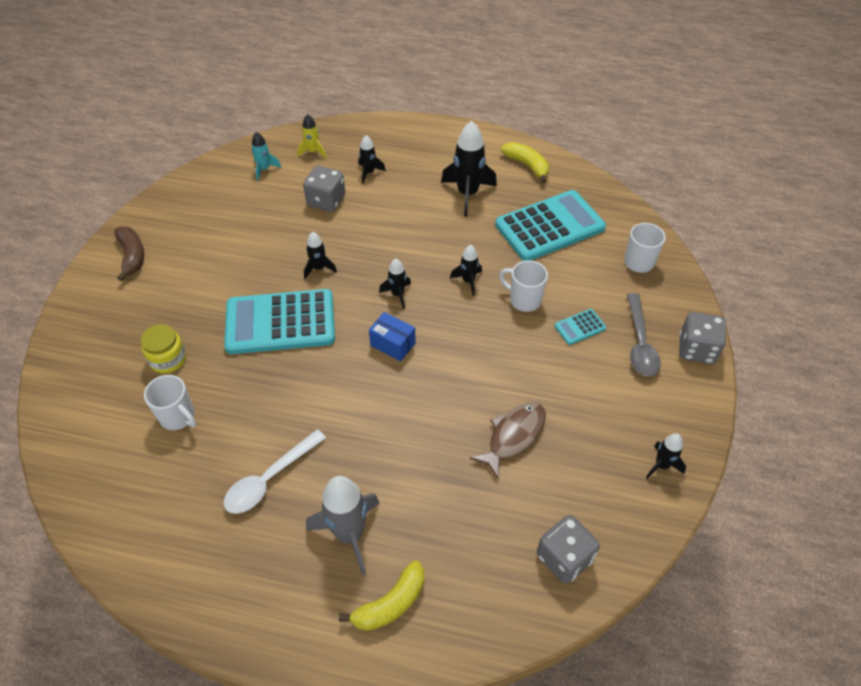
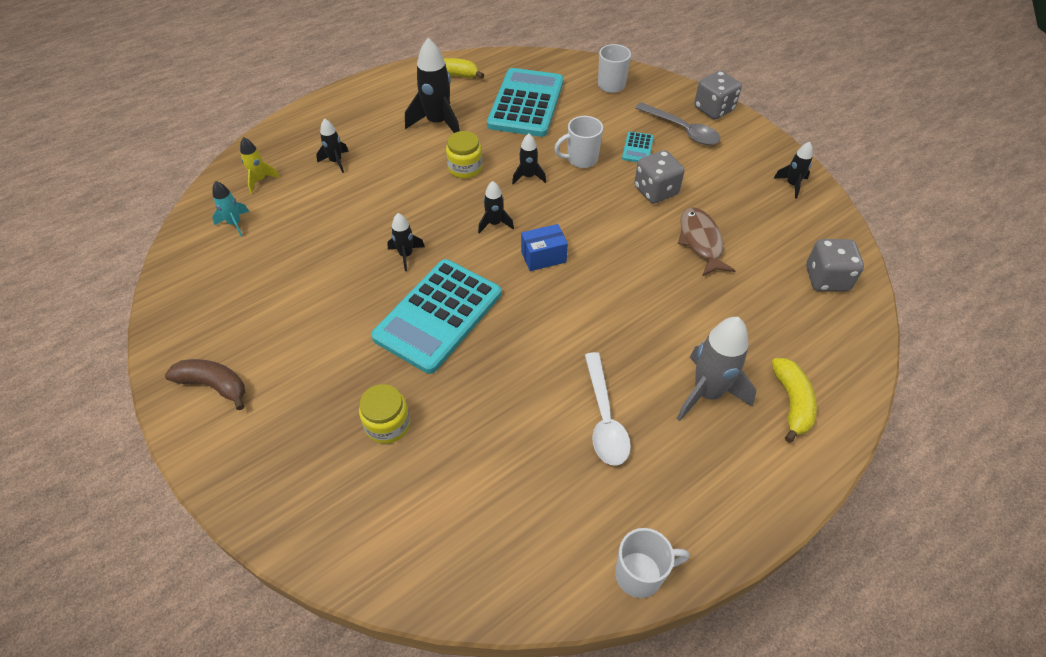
camera: 50 degrees left, 0 degrees up
white mug [144,375,196,430] -> white mug moved to [615,528,689,598]
grey dice [303,166,345,212] -> grey dice moved to [634,150,685,204]
none -> yellow jar [446,131,483,178]

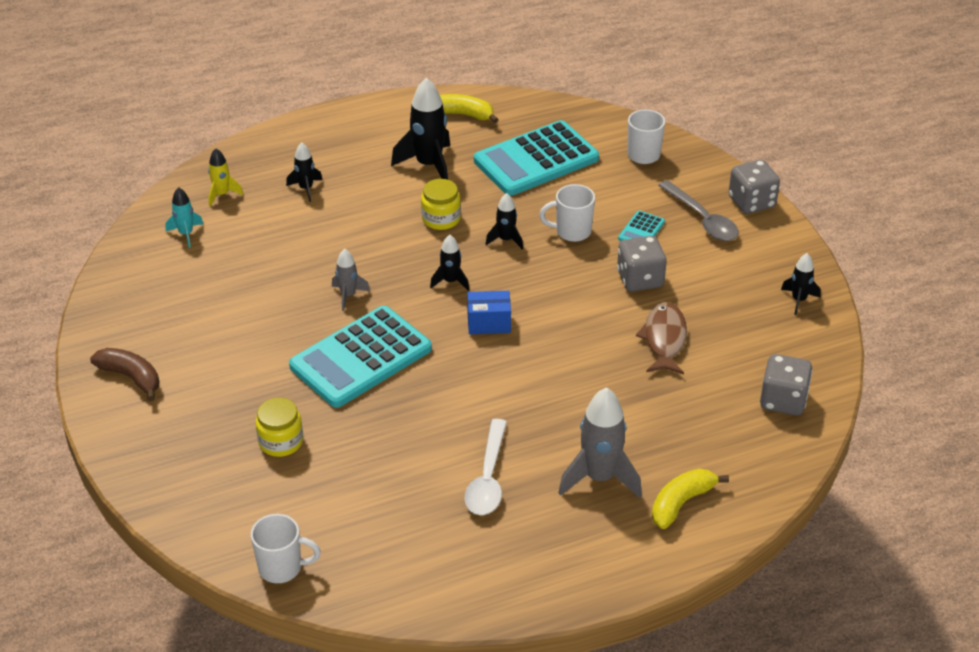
camera: 15 degrees right, 10 degrees down
black rocket [387,213,425,271] -> grey rocket [332,249,370,311]
turquoise calculator [487,68,564,137] -> turquoise calculator turned 150 degrees counterclockwise [474,120,599,196]
white mug [615,528,689,598] -> white mug moved to [251,514,321,583]
yellow banana [772,358,817,443] -> yellow banana turned 150 degrees counterclockwise [652,469,729,529]

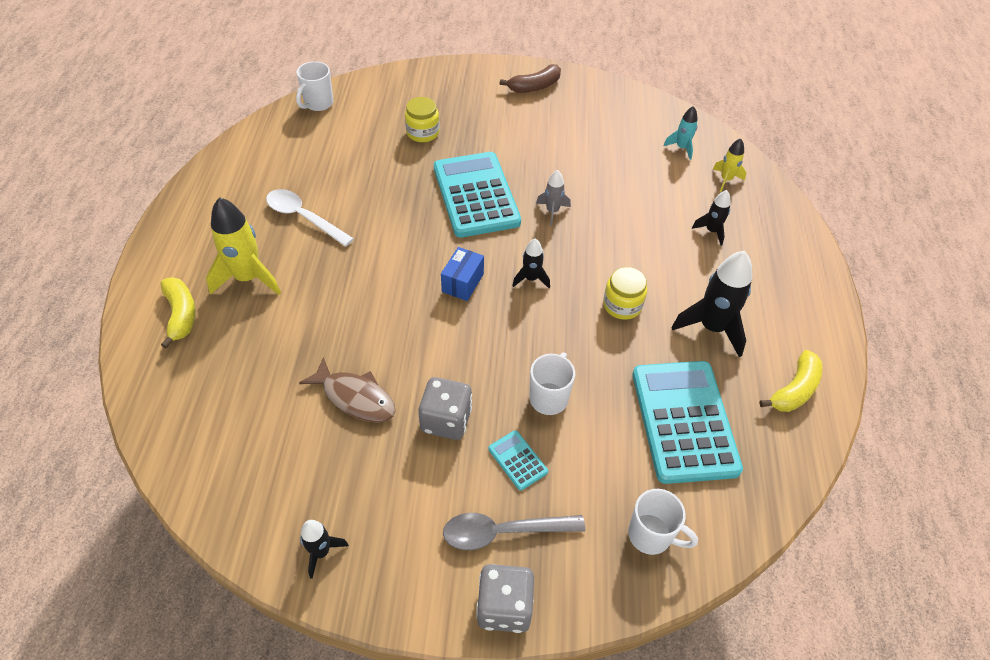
camera: 115 degrees right, 10 degrees up
black rocket [486,193,523,249] -> none
grey rocket [558,387,642,498] -> yellow rocket [206,197,281,295]
grey dice [760,354,813,416] -> none

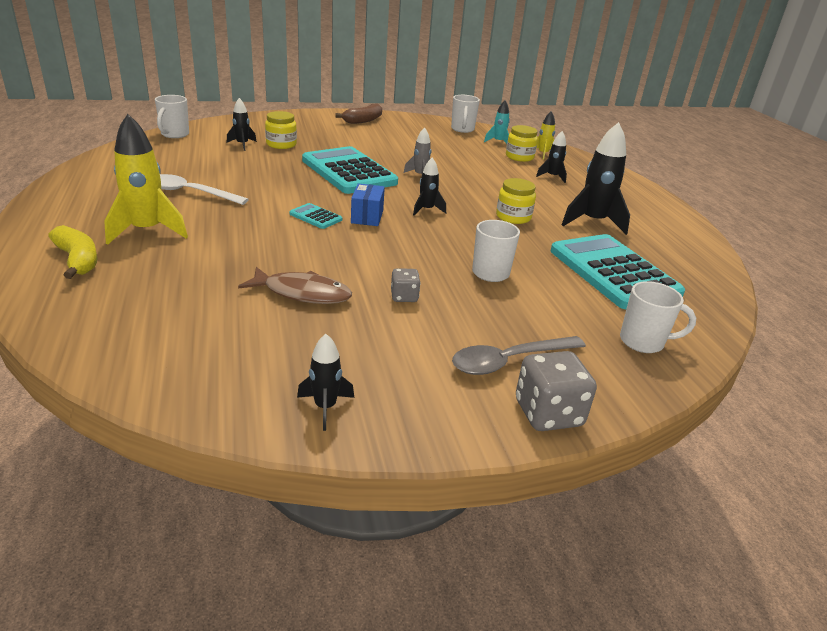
camera: 20 degrees left, 20 degrees down
grey dice [418,377,472,440] -> grey dice [391,268,421,302], size x0.57
turquoise calculator [488,430,548,491] -> turquoise calculator moved to [289,203,342,229]
yellow banana [759,350,823,412] -> none
none -> black rocket [227,98,257,151]
none -> white mug [451,95,480,133]
none -> yellow jar [506,125,538,162]

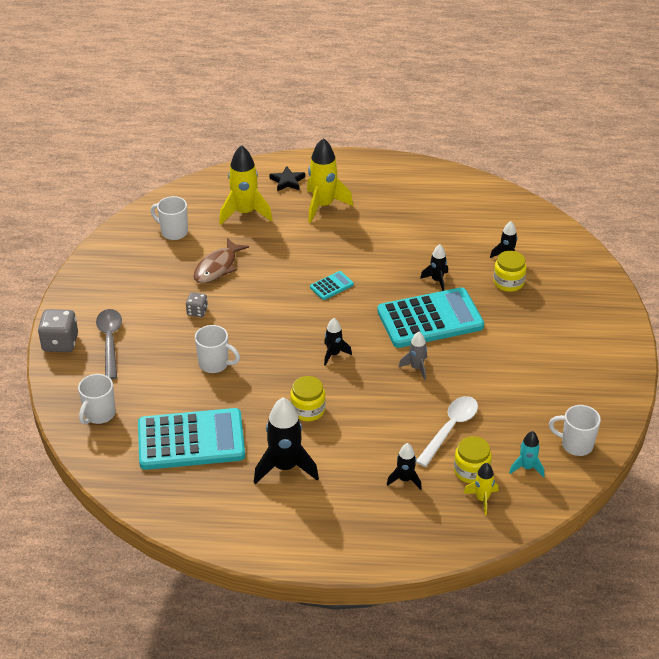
camera: 110 degrees right, 10 degrees up
yellow banana [48,225,97,279] -> black star [269,166,305,191]
white mug [155,95,189,138] -> white mug moved to [151,196,188,240]
white spoon [160,174,249,205] -> white spoon moved to [416,396,478,467]
black rocket [297,334,354,431] -> black rocket moved to [420,244,448,291]
brown banana [335,103,382,124] -> none
blue box [351,183,385,226] -> none
none -> yellow rocket [219,145,273,225]

